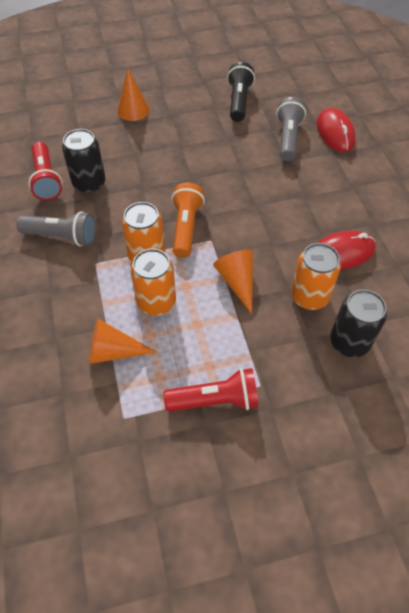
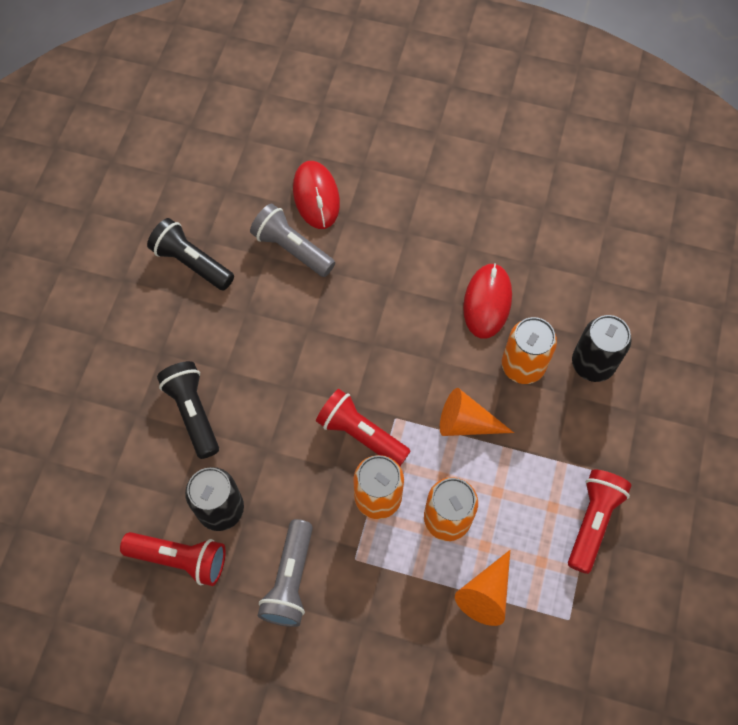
camera: 60 degrees left, 10 degrees up
grey flashlight [16,211,96,246] -> grey flashlight turned 150 degrees clockwise [258,519,313,627]
orange cone [117,69,150,121] -> none
orange flashlight [171,183,205,258] -> red flashlight [316,389,411,466]
red mouse [317,108,356,152] -> red mouse turned 60 degrees clockwise [293,161,340,229]
none -> black flashlight [157,361,219,459]

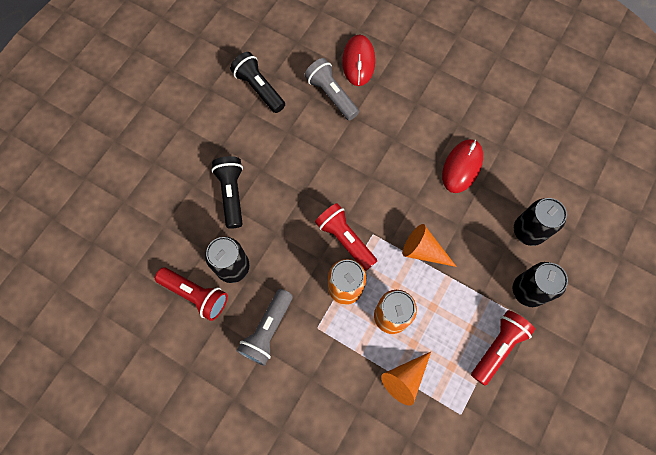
camera: 15 degrees right, 5 degrees up
orange can [502,317,557,384] -> none
none -> black can [513,262,568,307]

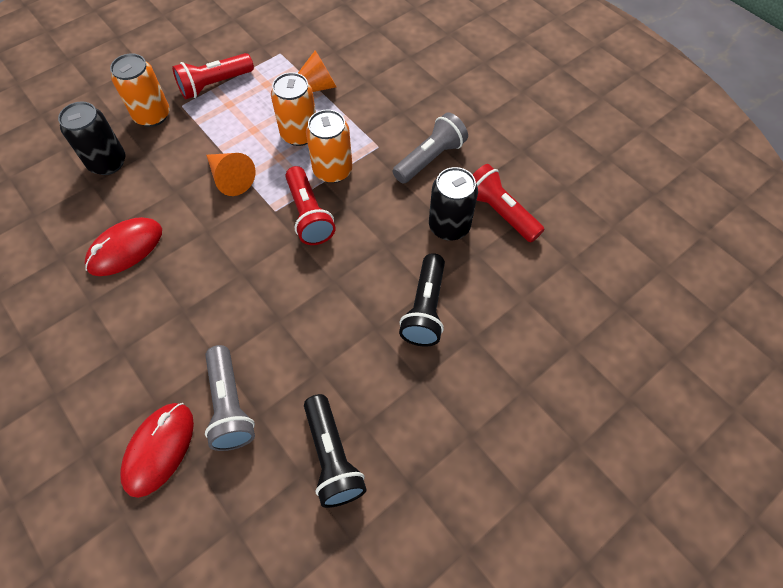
camera: 160 degrees left, 10 degrees down
black can [513,262,568,307] -> orange can [110,53,170,127]

